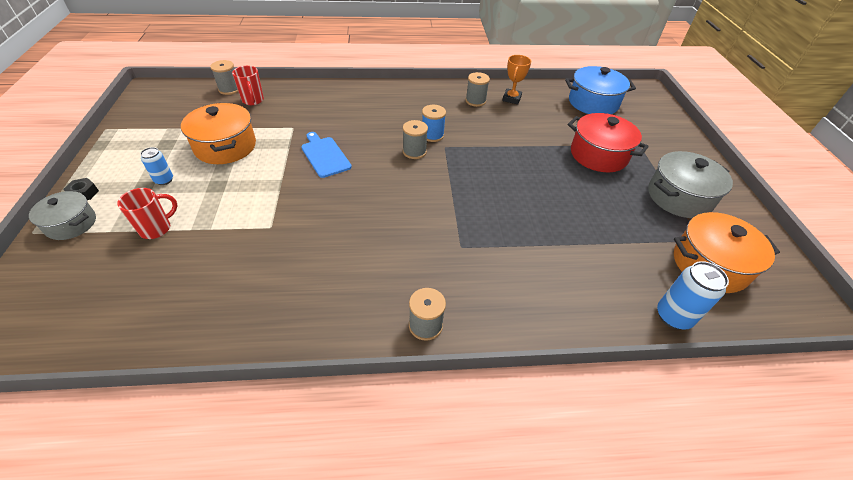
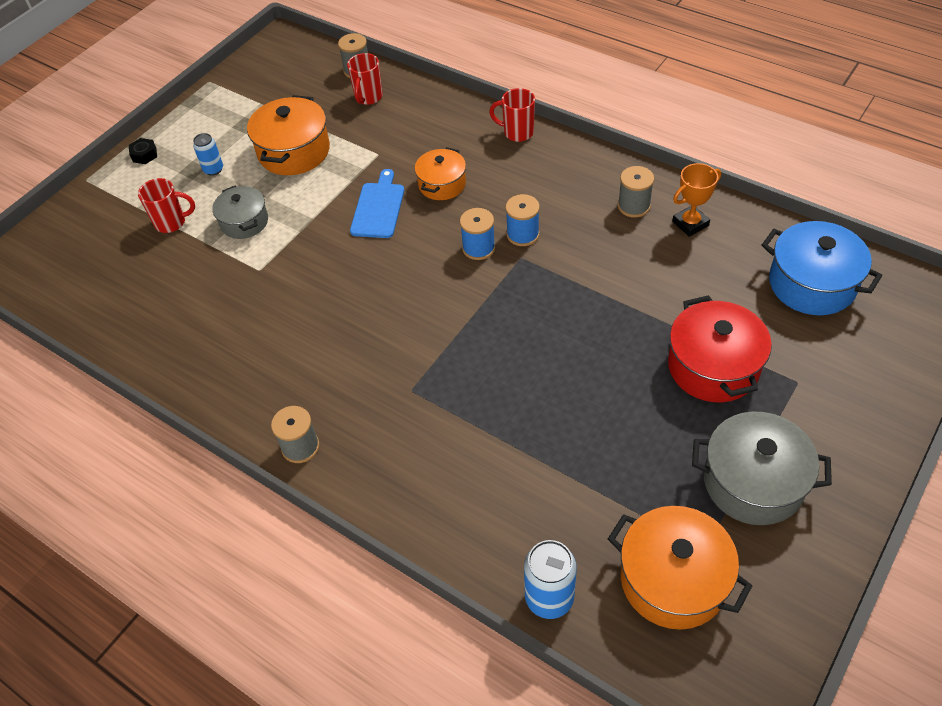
camera: 45 degrees right, 5 degrees up
grey pot [29,191,96,240] -> grey pot moved to [212,185,268,239]
grey spool [403,120,428,159] -> blue spool [460,208,496,260]
none -> orange pot [415,147,466,200]
none -> red mug [489,88,535,142]

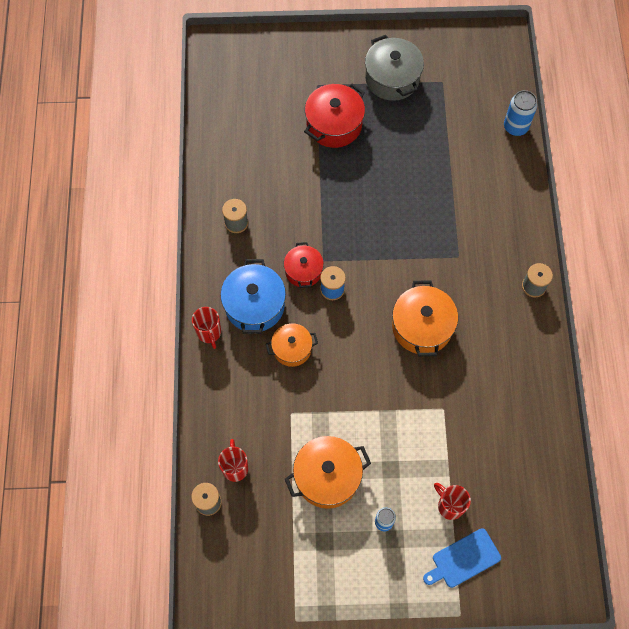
camera: 130 degrees left, 15 degrees up
black nut [129,138,157,164] -> none
grey pot [212,185,268,239] -> none
red mug [347,53,383,105] -> red mug turned 75 degrees counterclockwise [218,439,248,482]
blue cutting board [350,169,404,238] -> blue cutting board moved to [423,528,501,588]
blue spool [505,194,540,246] -> red pot [284,242,324,288]
orange pot [608,506,752,630] -> orange pot moved to [392,280,458,357]
orange trophy [672,163,721,237] -> none
blue pot [762,221,882,315] -> blue pot moved to [221,259,286,334]

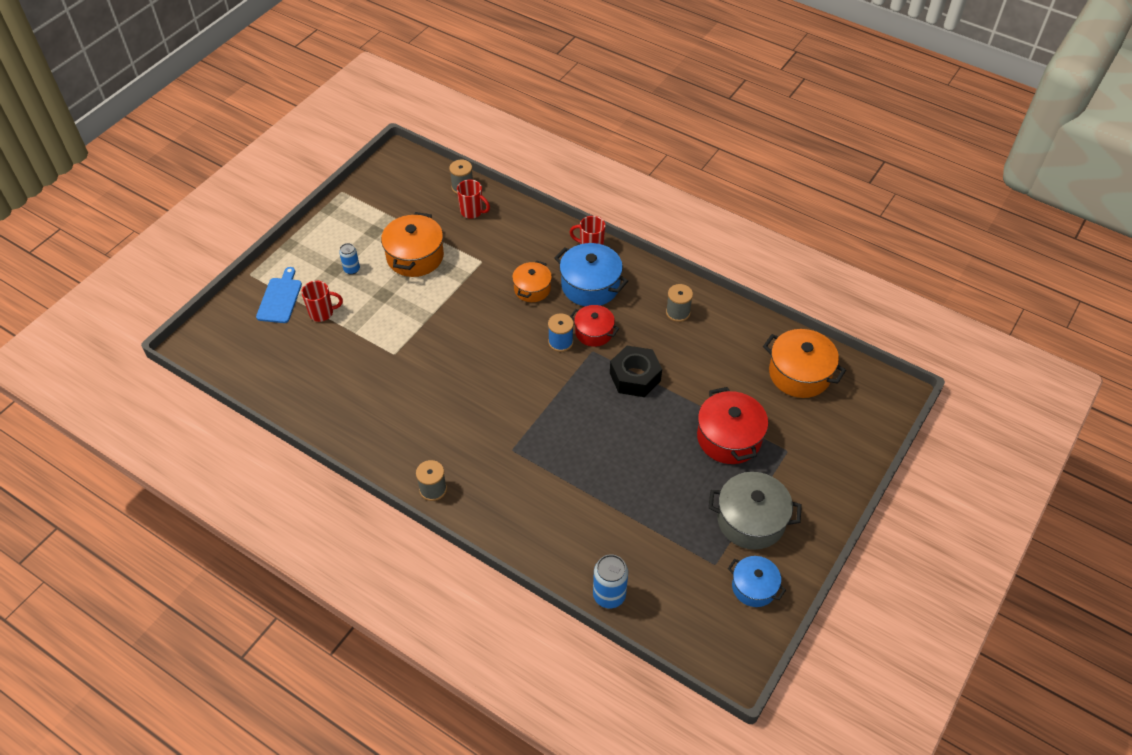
camera: 125 degrees right, 15 degrees down
orange pot [392,280,458,357] -> orange pot moved to [763,329,846,398]
none -> black nut [610,346,662,397]
none -> blue pot [728,556,786,607]

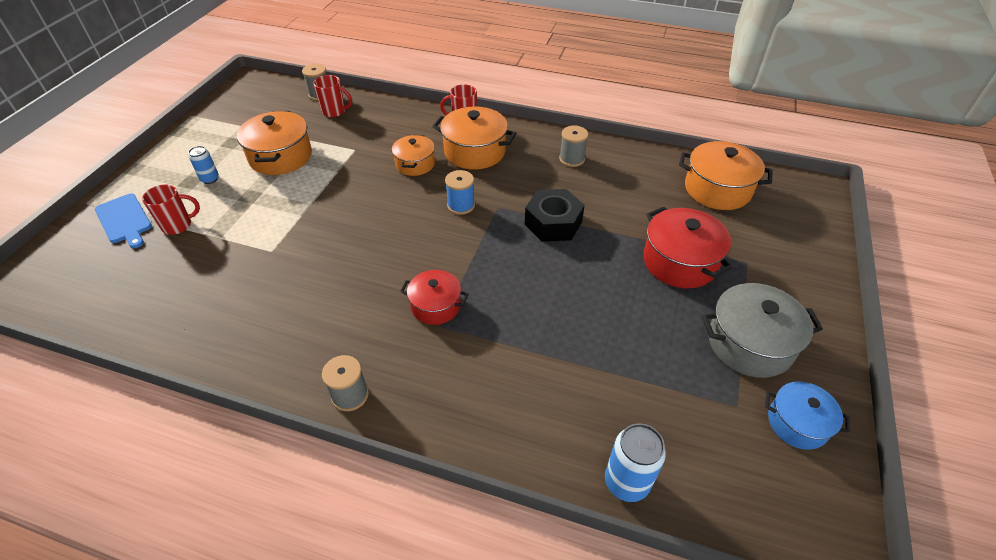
camera: 15 degrees left, 5 degrees down
blue cutting board [256,267,302,323] -> blue cutting board turned 150 degrees clockwise [95,193,152,248]
blue pot [554,243,628,306] -> orange pot [432,106,517,170]
red pot [570,305,619,347] -> red pot moved to [400,270,468,325]

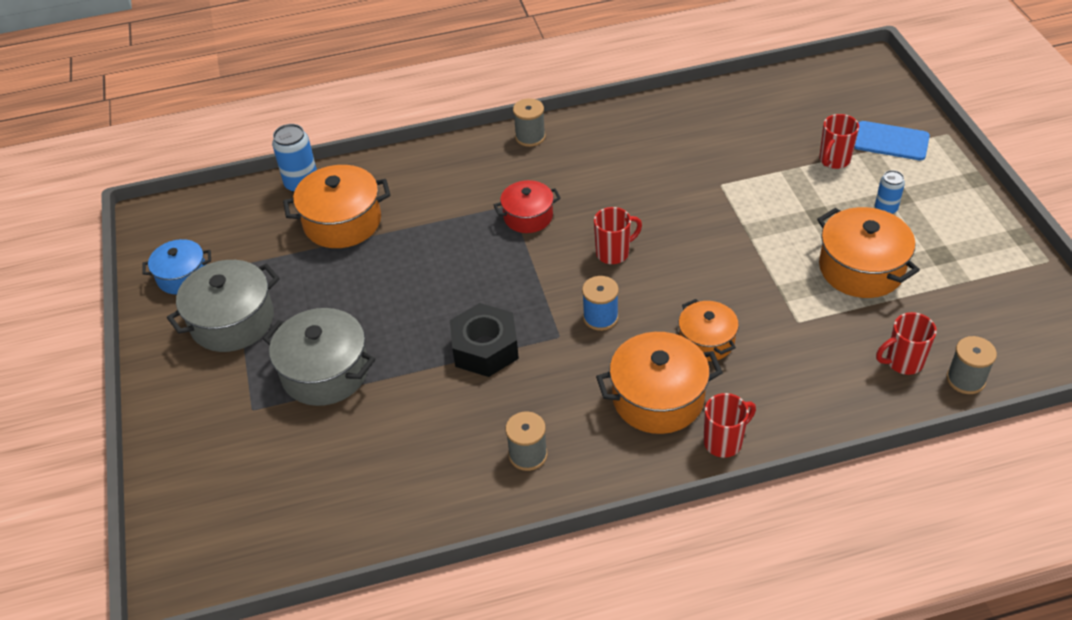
camera: 150 degrees right, 0 degrees up
red pot [643,207,732,288] -> grey pot [263,308,375,406]
orange pot [679,141,773,210] -> orange pot moved to [283,165,390,248]
none -> red mug [594,207,642,264]

